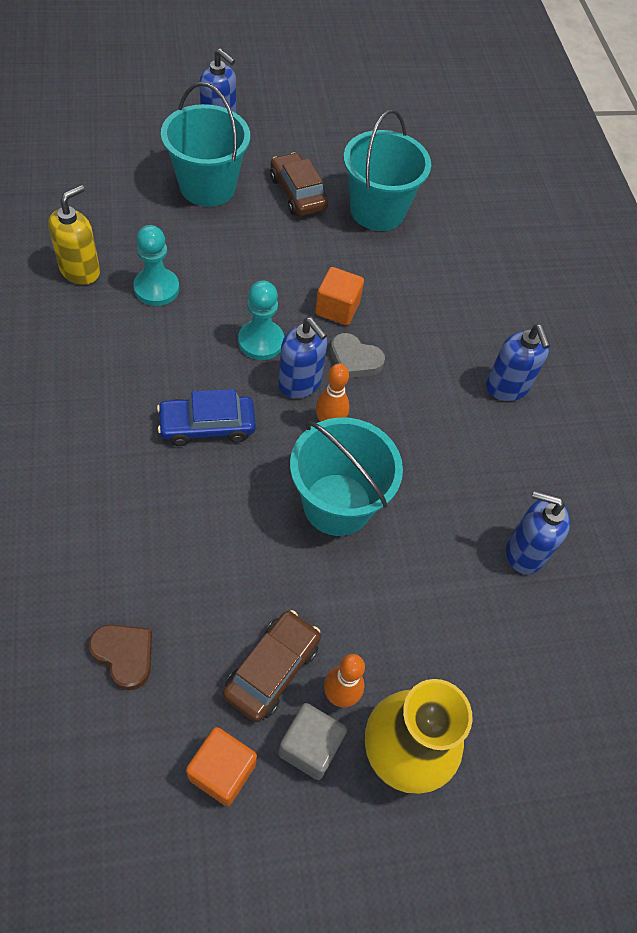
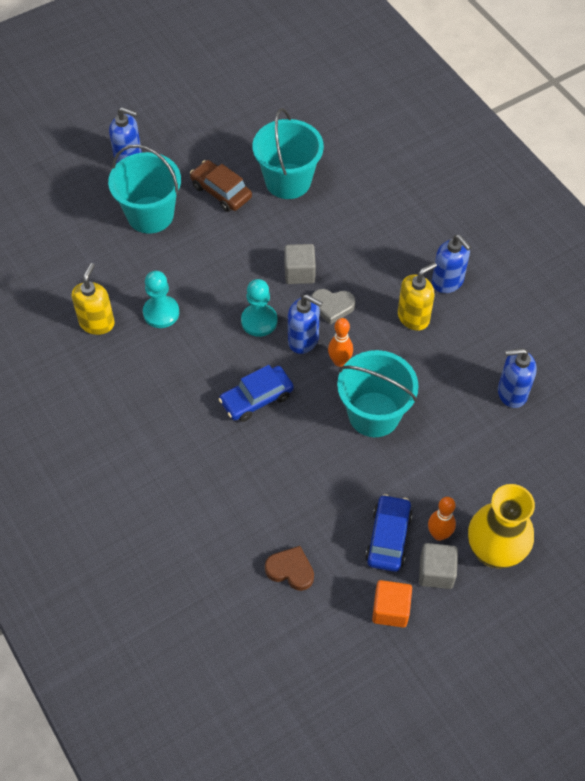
camera: 15 degrees left, 0 degrees up
brown car [222,610,321,722] -> blue car [365,494,412,572]
orange cube [315,267,364,325] -> grey cube [284,244,316,284]
none -> yellow soap dispenser [398,262,437,331]

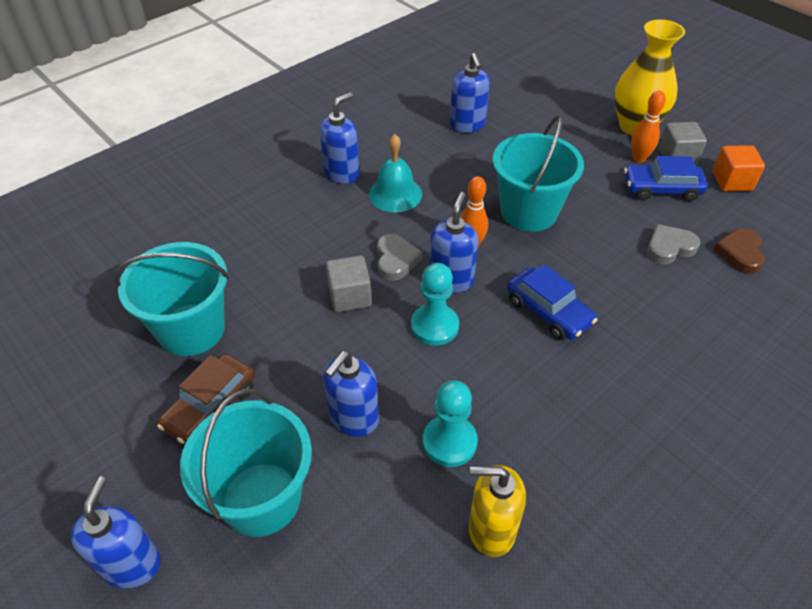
camera: 100 degrees left, 10 degrees down
yellow soap dispenser [398,262,437,331] -> turquoise bell [369,134,422,212]
none -> blue soap dispenser [323,351,379,437]
none -> grey heart [647,224,700,264]

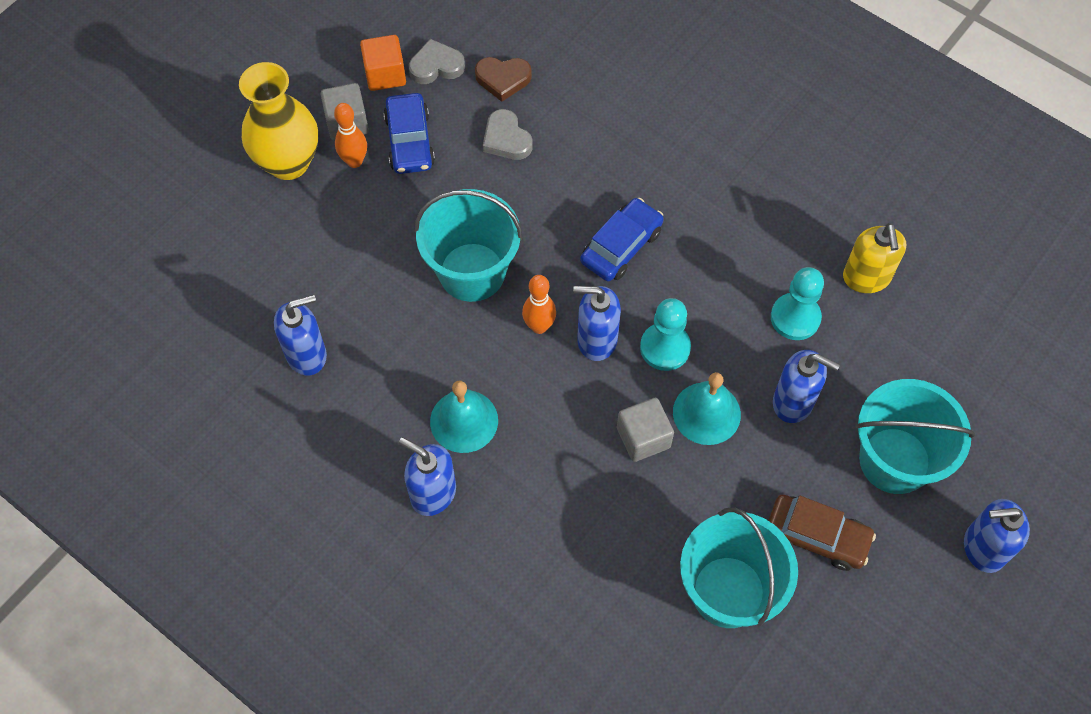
camera: 100 degrees left, 15 degrees up
grey heart [377,234,422,281] -> grey heart moved to [409,39,465,84]
none -> turquoise bell [673,372,741,445]

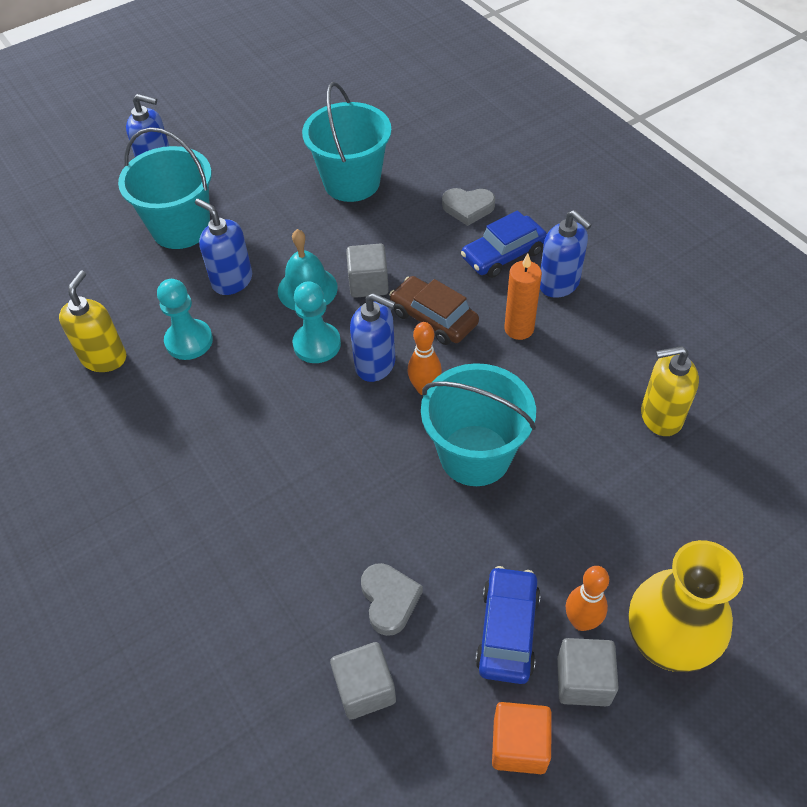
camera: 160 degrees left, 10 degrees down
blue soap dispenser [274,295,327,376] -> yellow soap dispenser [641,346,699,436]
grey heart [409,39,465,84] -> grey heart moved to [442,188,495,226]
turquoise bell [430,381,498,453] -> orange candle [504,253,542,340]
brown heart [475,57,532,102] -> grey cube [330,642,396,720]
blue car [580,198,664,281] -> blue car moved to [461,210,547,278]
brown car [768,495,876,571] -> brown car moved to [389,276,479,345]

